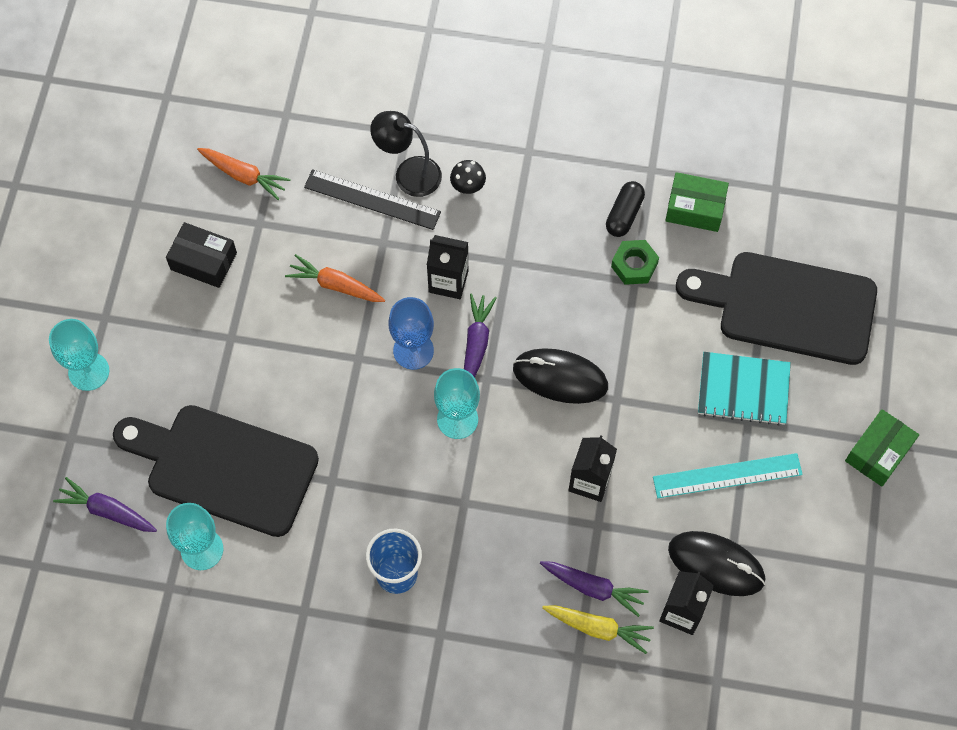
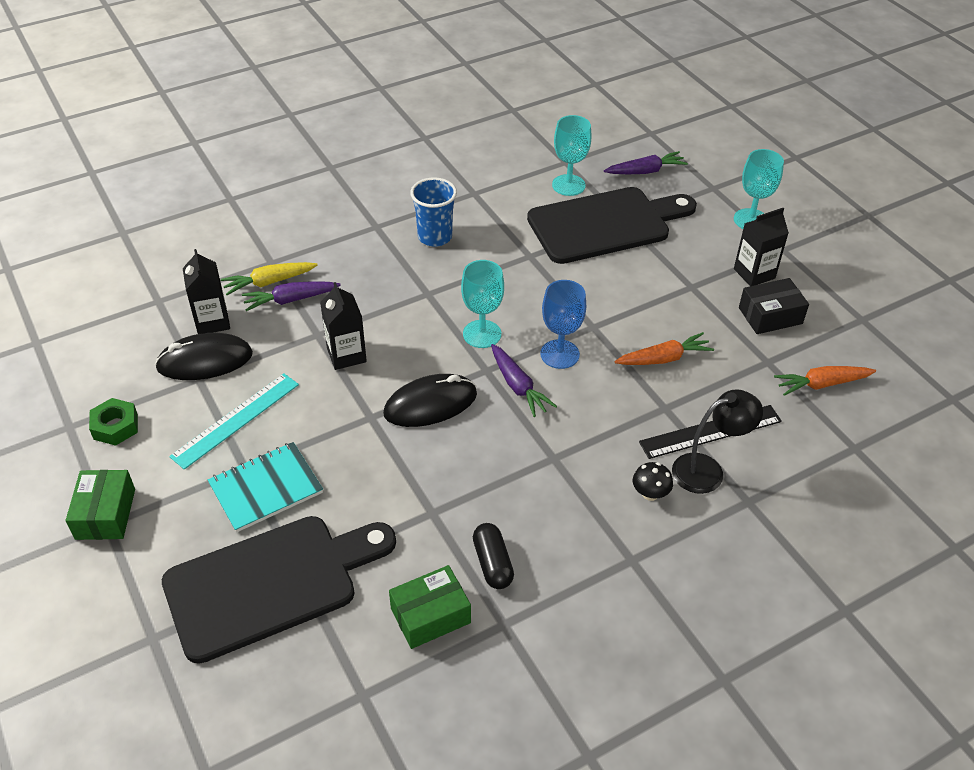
camera: 140 degrees right, 20 degrees down
black carton [427,235,468,299] -> black carton moved to [734,208,789,286]
green nut [611,240,659,285] -> green nut moved to [89,398,138,446]

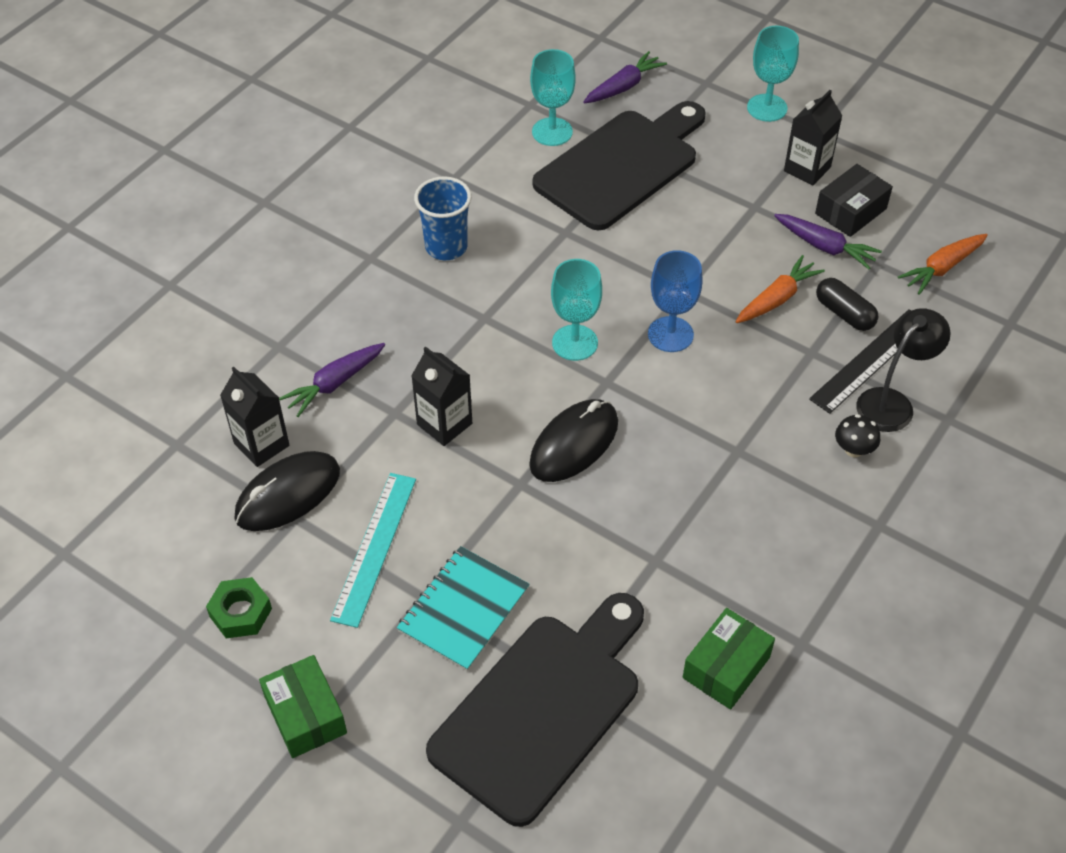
camera: 25 degrees left, 5 degrees up
yellow carrot [221,262,318,295] -> none
black capsule [473,523,514,589] -> black capsule moved to [816,278,878,331]
purple carrot [491,344,557,417] -> purple carrot moved to [774,214,882,269]

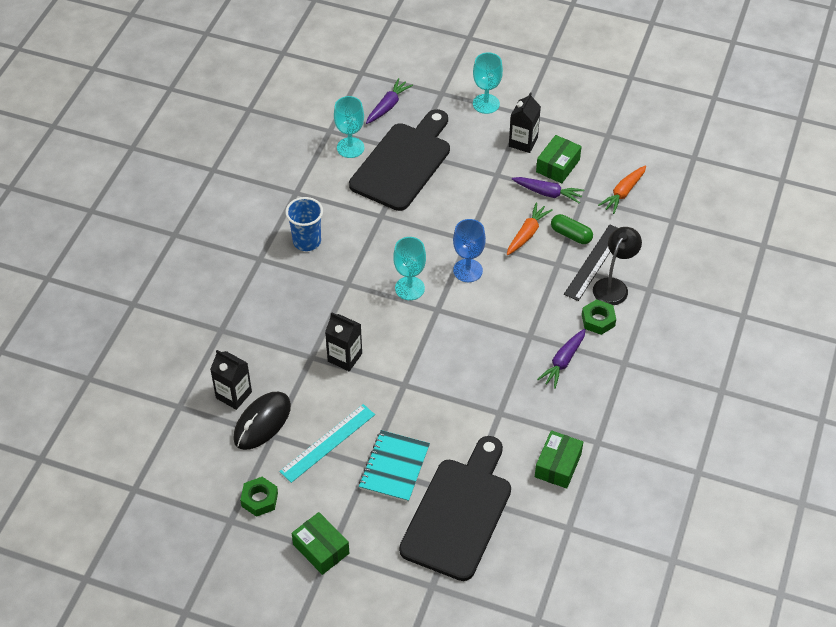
camera: 15 degrees left, 0 degrees up
purple carrot [279,343,385,417] -> purple carrot moved to [537,329,586,389]
turquoise ruler [330,473,416,628] -> turquoise ruler turned 45 degrees clockwise [279,404,375,483]
black mouse [529,399,618,482] -> none
black box [815,164,893,237] -> green box [536,135,582,183]
black capsule [816,278,878,331] -> green capsule [551,214,593,244]
black mushroom [835,414,880,457] -> green nut [582,299,616,335]

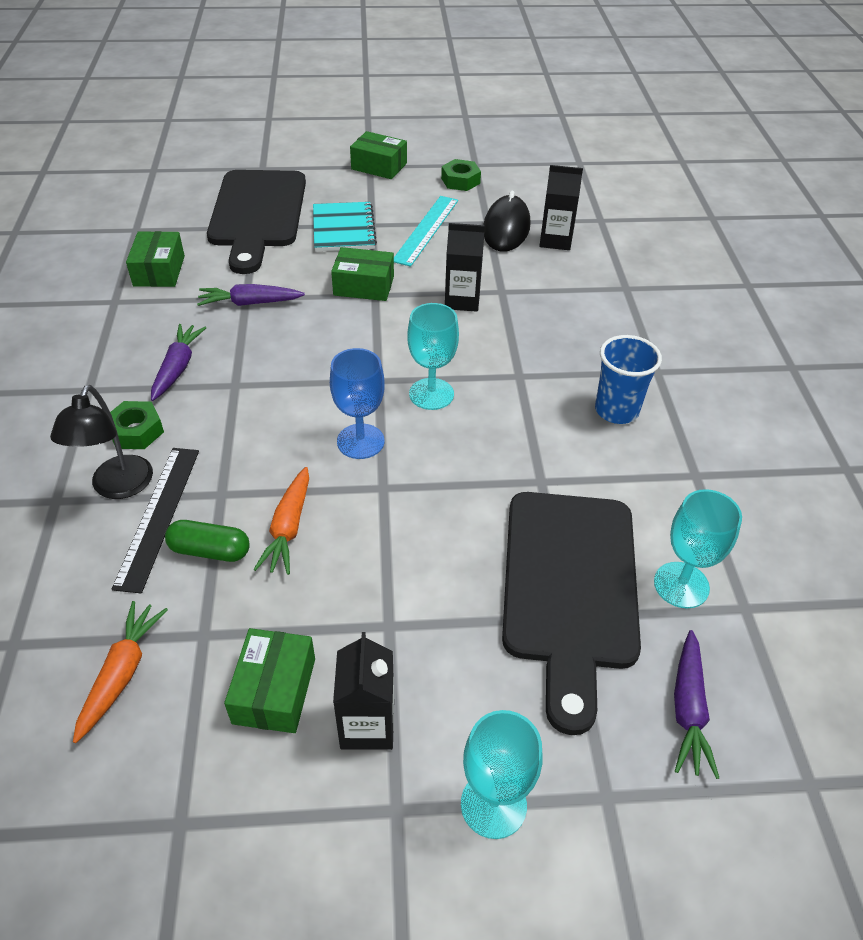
camera: 155 degrees right, 5 degrees down
purple carrot [512,177,584,204] -> purple carrot moved to [197,284,305,306]
none -> green box [331,247,394,301]

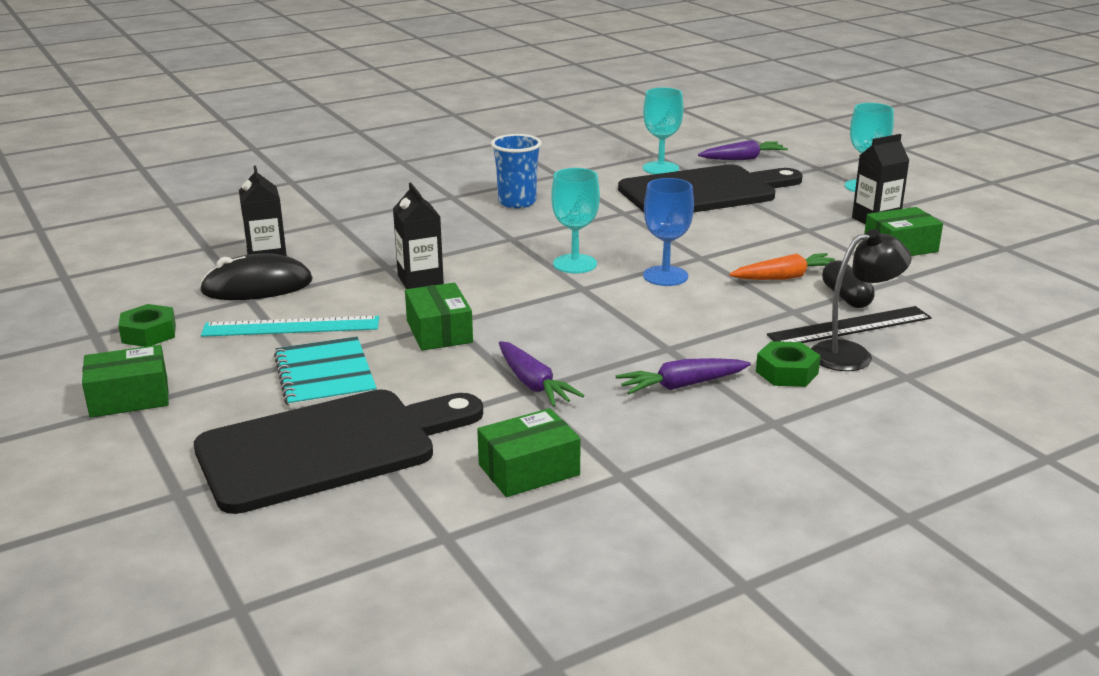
camera: 115 degrees left, 20 degrees down
orange carrot [73,601,168,743] -> none
green capsule [165,520,250,562] -> black capsule [822,260,875,308]
turquoise notebook [313,202,377,251] -> turquoise notebook turned 75 degrees counterclockwise [274,337,377,409]
green box [350,131,407,179] -> green box turned 75 degrees clockwise [82,345,169,418]

